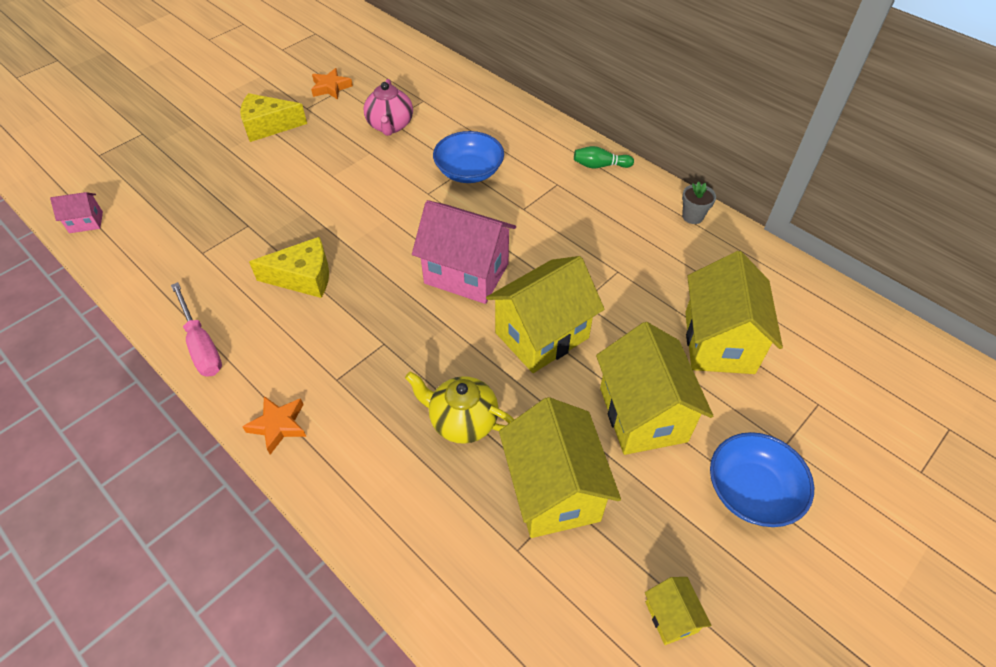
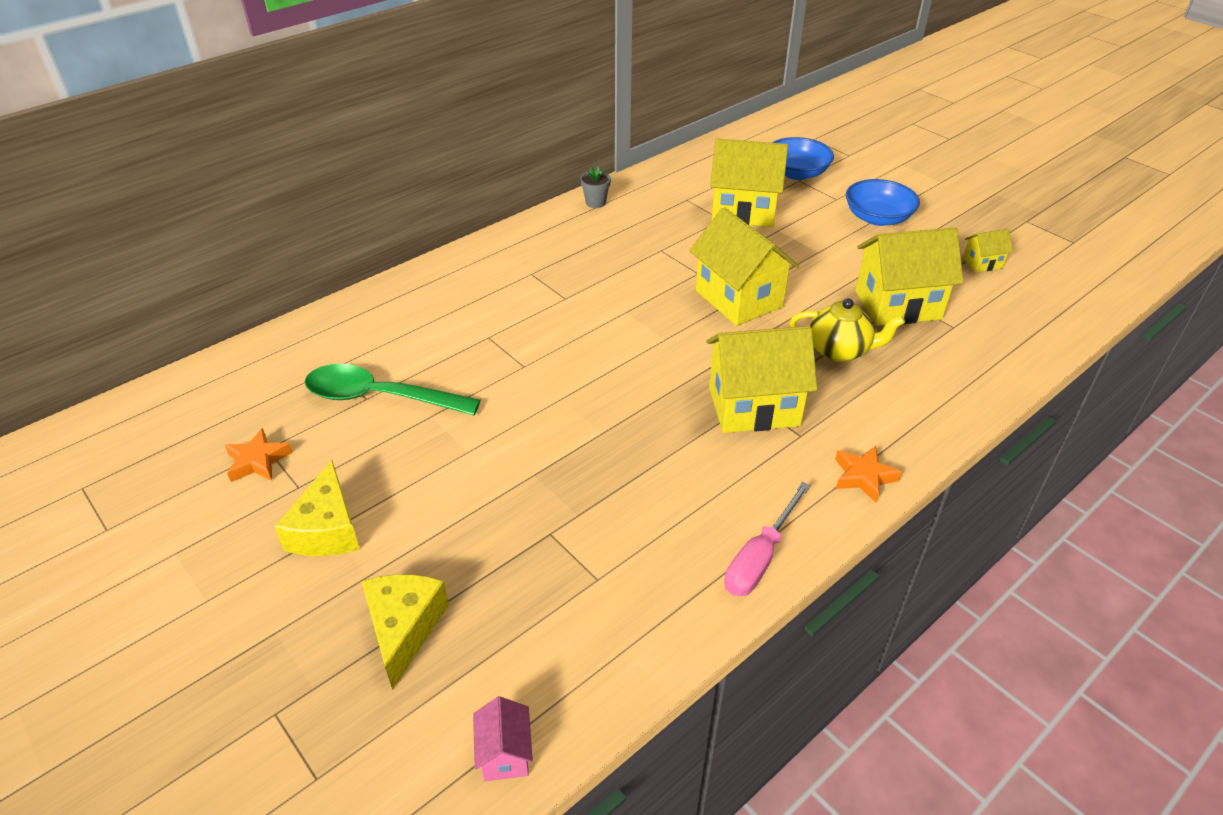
camera: 85 degrees left, 10 degrees down
pink screwdriver [171,282,222,377] -> pink screwdriver turned 150 degrees clockwise [724,482,811,596]
yellow cheese [249,237,329,298] -> yellow cheese moved to [362,574,449,690]
pink teapot [363,79,413,136] -> green spoon [305,364,481,415]
yellow teapot [405,372,515,444] -> yellow teapot turned 105 degrees counterclockwise [789,298,905,362]
pink house [412,200,516,304] -> none
blue bowl [433,131,504,183] -> blue bowl moved to [772,137,834,180]
green bowling pin [574,146,634,168] -> none
yellow house [596,322,713,455] -> yellow house moved to [706,326,817,433]

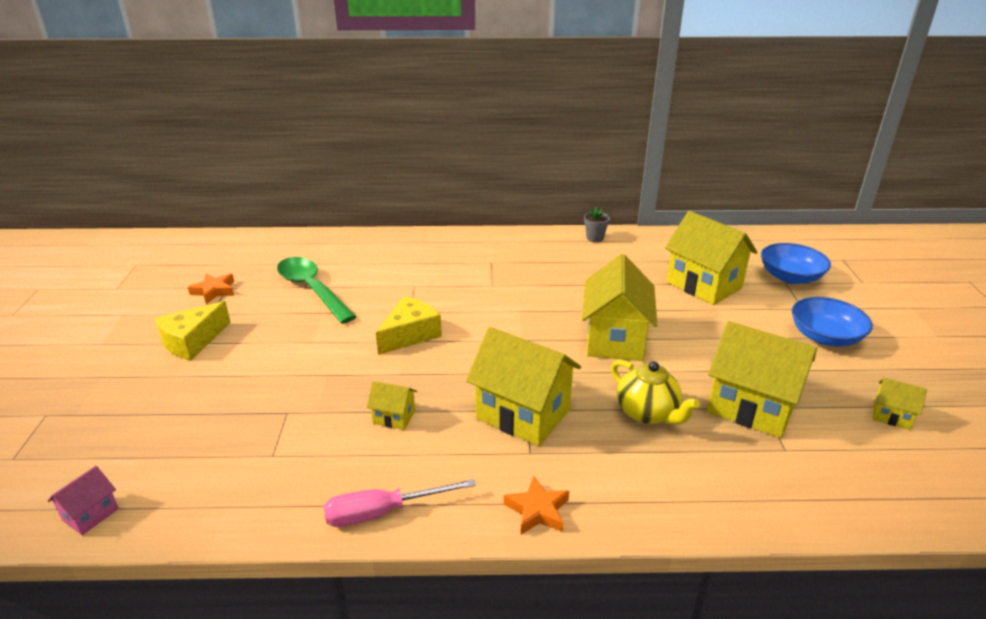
camera: 40 degrees right, 10 degrees down
yellow cheese [362,574,449,690] -> yellow cheese moved to [376,297,442,355]
none -> yellow house [367,381,417,430]

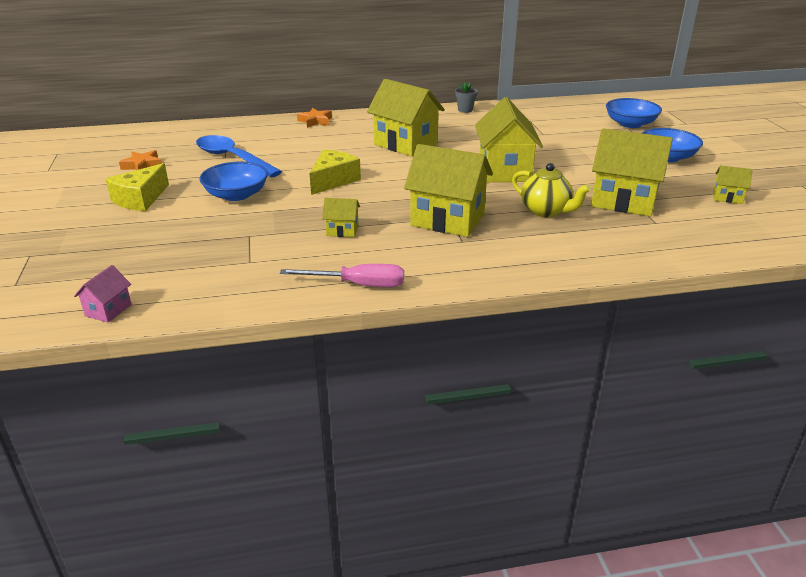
camera: 10 degrees left, 0 degrees up
green spoon [277,257,357,324] -> blue spoon [196,135,282,177]
pink screwdriver [324,479,476,527] -> pink screwdriver turned 150 degrees counterclockwise [280,264,404,287]
orange star [504,475,569,534] -> orange star moved to [297,108,332,128]
yellow house [665,211,757,305] -> yellow house moved to [367,79,445,157]
none -> blue bowl [199,162,268,201]

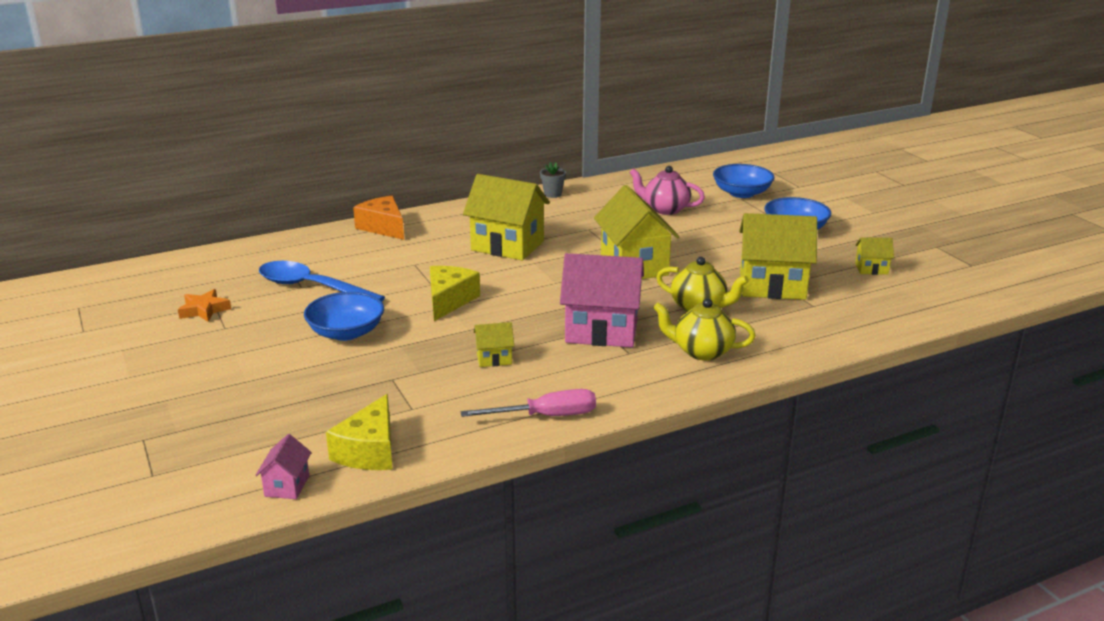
camera: 15 degrees left, 5 degrees down
yellow cheese [106,163,169,211] -> yellow cheese moved to [326,394,393,470]
orange star [297,108,332,128] -> orange cheese [353,196,404,240]
yellow house [404,144,493,237] -> pink house [560,253,644,347]
none -> pink teapot [629,166,705,215]
none -> yellow teapot [653,299,756,361]

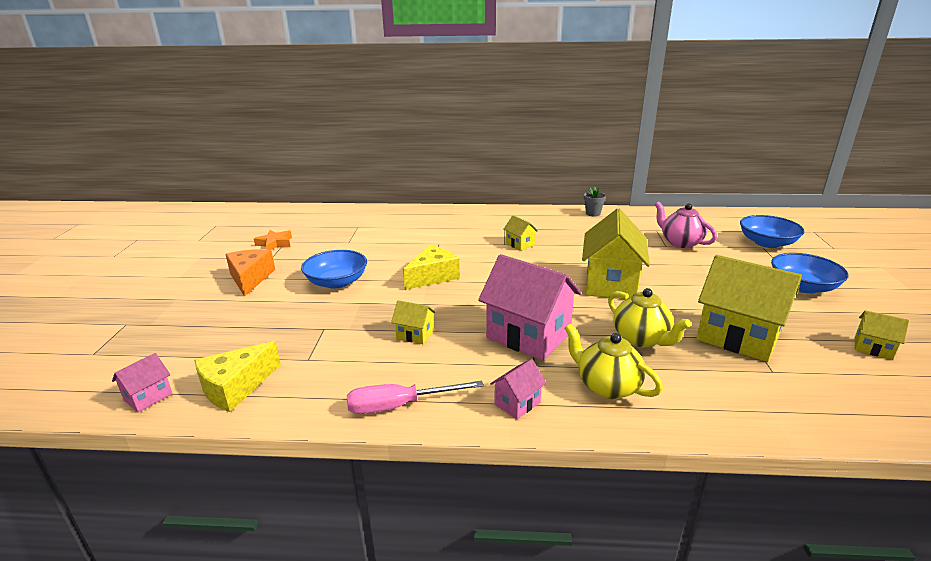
camera: 30 degrees right, 0 degrees up
blue spoon [259,261,385,301] -> none
orange cheese [353,196,404,240] -> orange cheese moved to [225,249,275,297]
pink screwdriver [461,389,596,417] -> pink screwdriver turned 150 degrees clockwise [347,381,484,414]
yellow house [463,174,550,260] -> yellow house [503,215,538,251], size x0.46
none -> pink house [490,359,547,419]

